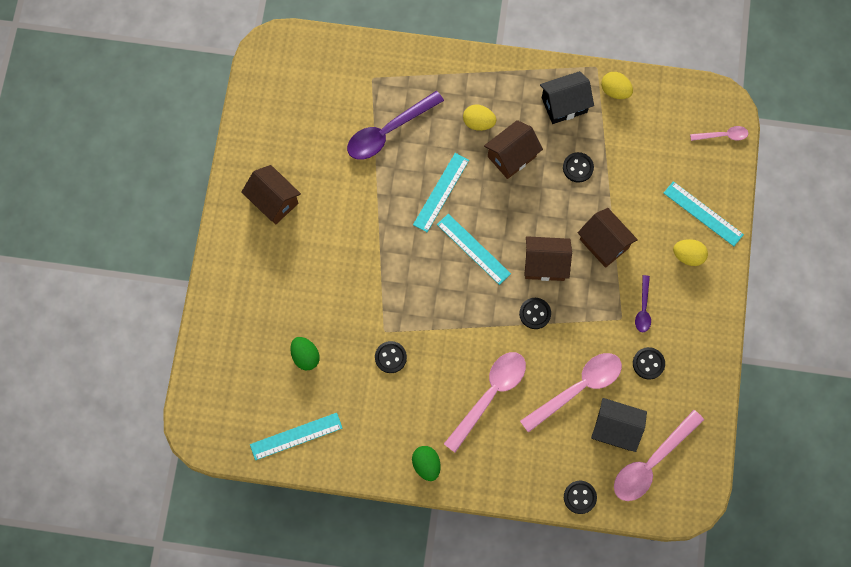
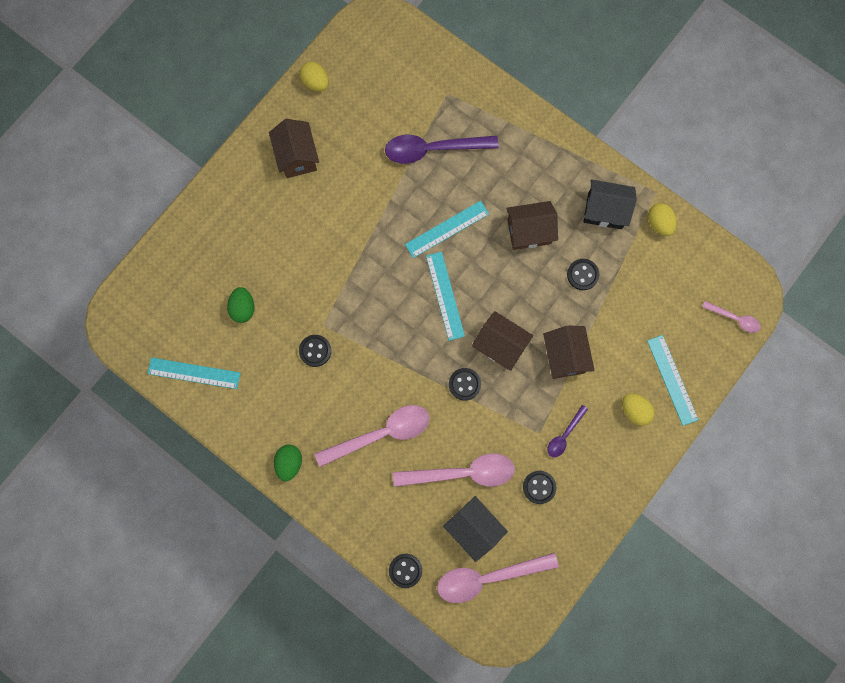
camera: 30 degrees right, 5 degrees up
yellow egg [463,105,496,131] -> yellow egg moved to [299,61,329,92]

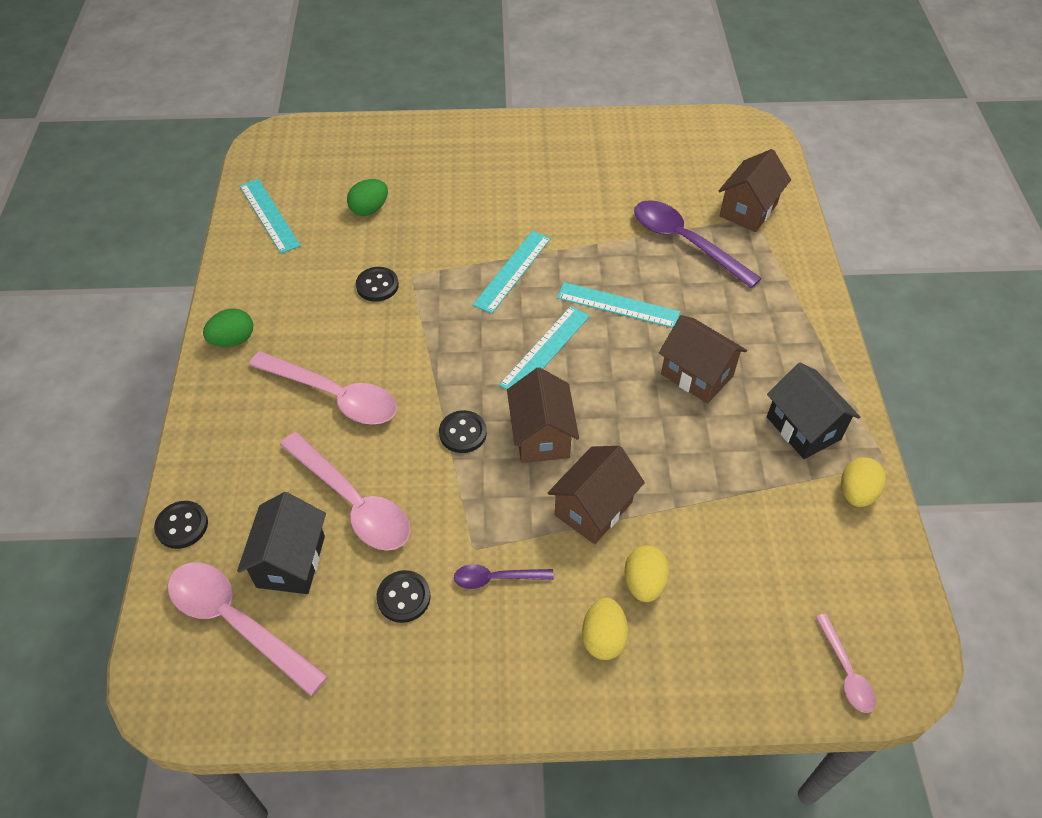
camera: 50 degrees right, 25 degrees down
brown house [269,119,319,178] -> brown house moved to [719,149,791,232]
yellow egg [299,61,329,92] -> yellow egg moved to [624,545,669,602]
black button [567,259,599,290] -> none
turquoise ruler [647,335,699,426] -> turquoise ruler moved to [473,231,551,314]

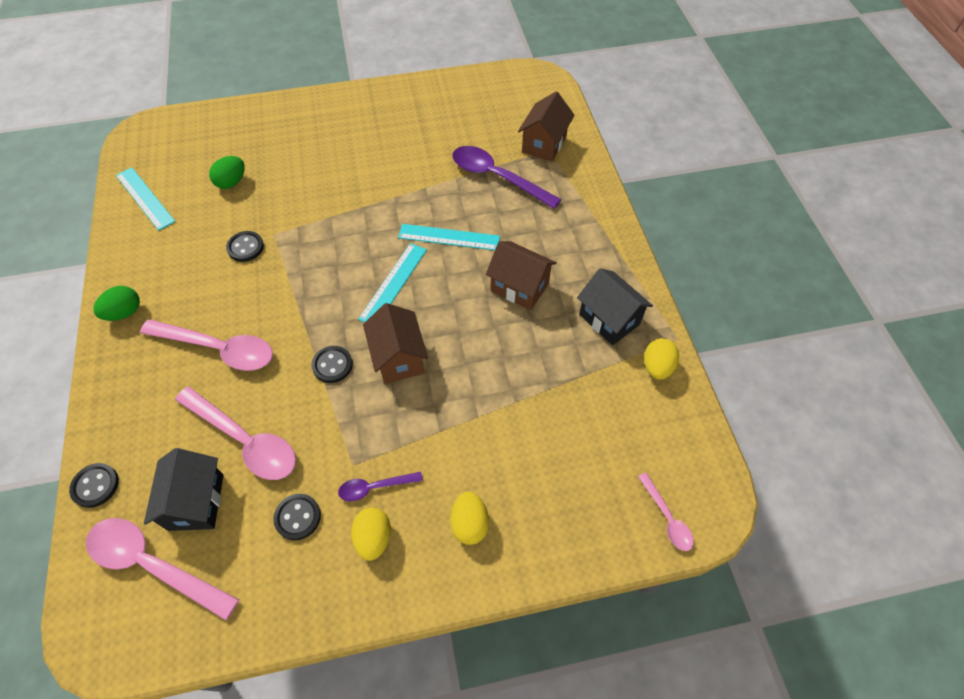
camera: 10 degrees left, 5 degrees up
turquoise ruler [473,231,551,314] -> none
brown house [548,446,645,544] -> none
yellow egg [624,545,669,602] -> yellow egg moved to [351,507,391,561]

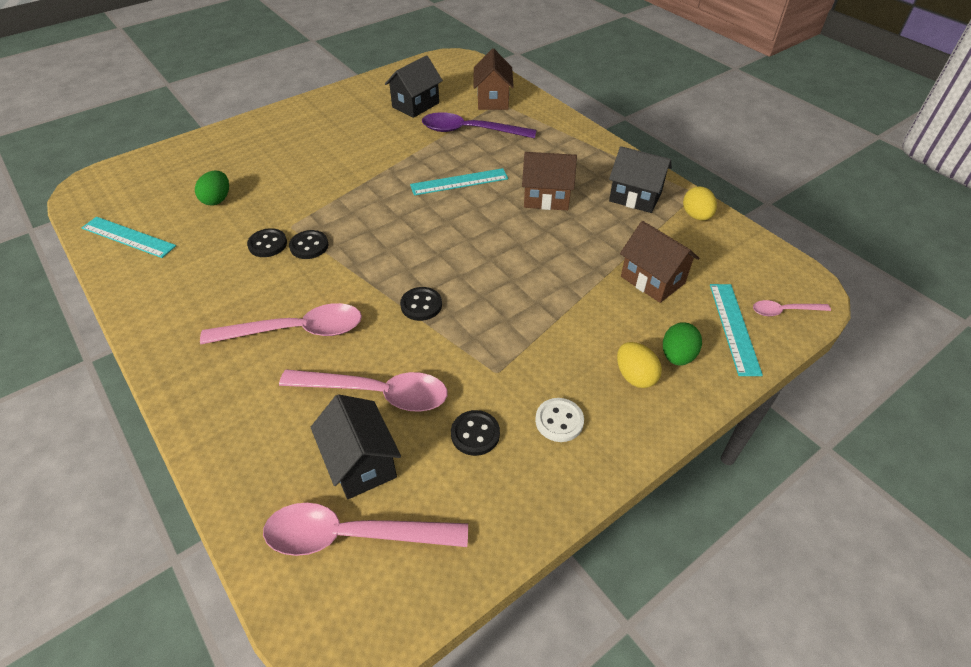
camera: 25 degrees left, 10 degrees down
black button [69,463,119,508] -> black button moved to [289,230,329,259]
green egg [93,286,140,321] -> green egg moved to [663,322,702,366]
purple spoon [338,472,423,501] -> none
yellow egg [351,507,391,561] -> white button [535,398,584,442]
turquoise ruler [358,243,427,322] -> turquoise ruler moved to [710,284,763,376]
brown house [363,303,428,384] -> brown house moved to [620,221,700,303]
pink spoon [638,473,694,551] -> pink spoon turned 135 degrees clockwise [753,300,831,316]
none -> black house [385,55,443,118]

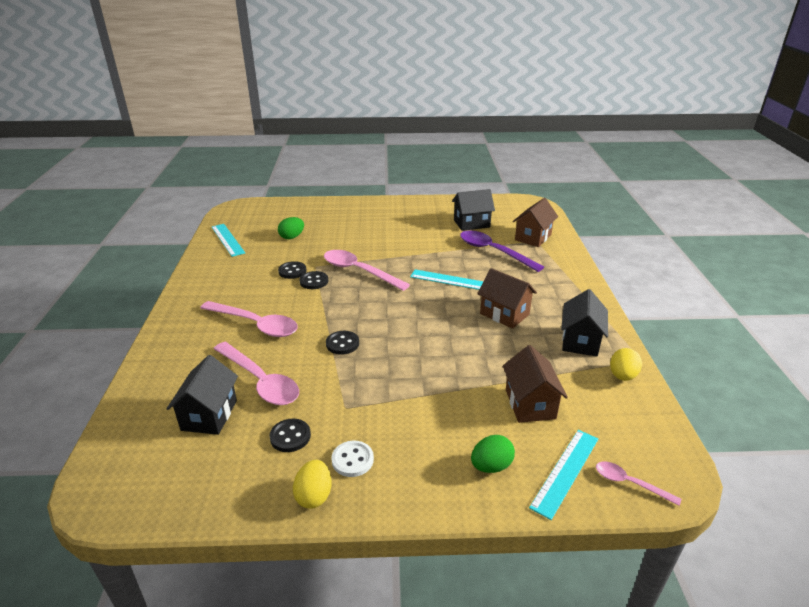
camera: 35 degrees right, 15 degrees down
pink spoon [263,503,468,556] -> pink spoon moved to [324,250,410,291]
black house [609,146,672,213] -> black house turned 45 degrees clockwise [561,289,608,357]
yellow egg [617,342,662,388] -> yellow egg moved to [293,460,331,509]

